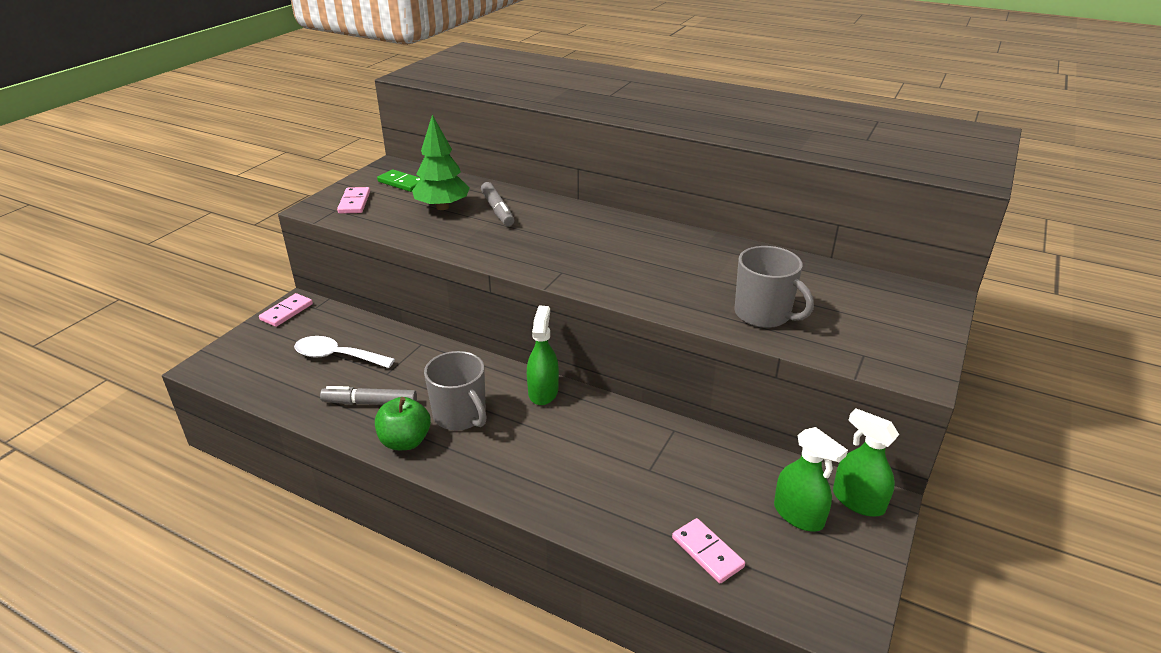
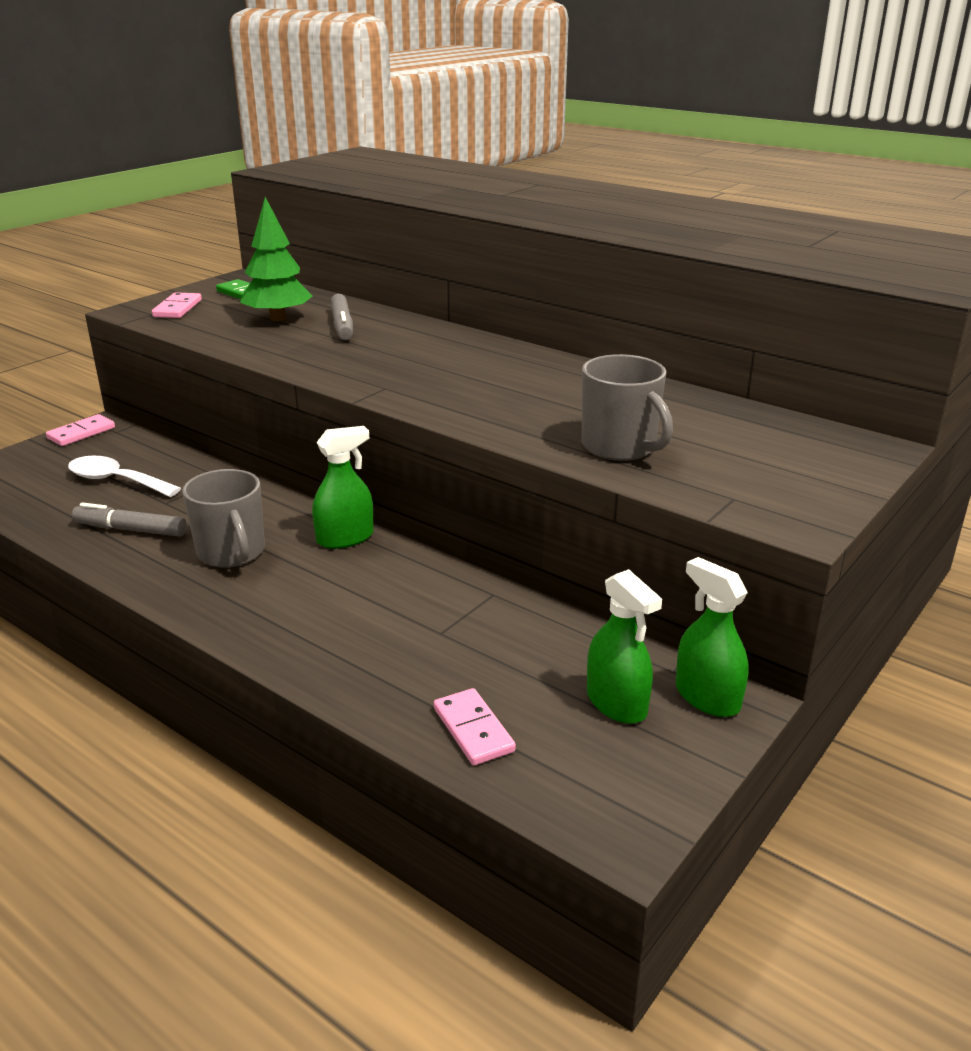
camera: 10 degrees right, 5 degrees down
green apple [375,397,431,450] -> none
green spray bottle [527,306,559,405] -> green spray bottle turned 45 degrees clockwise [312,426,373,549]

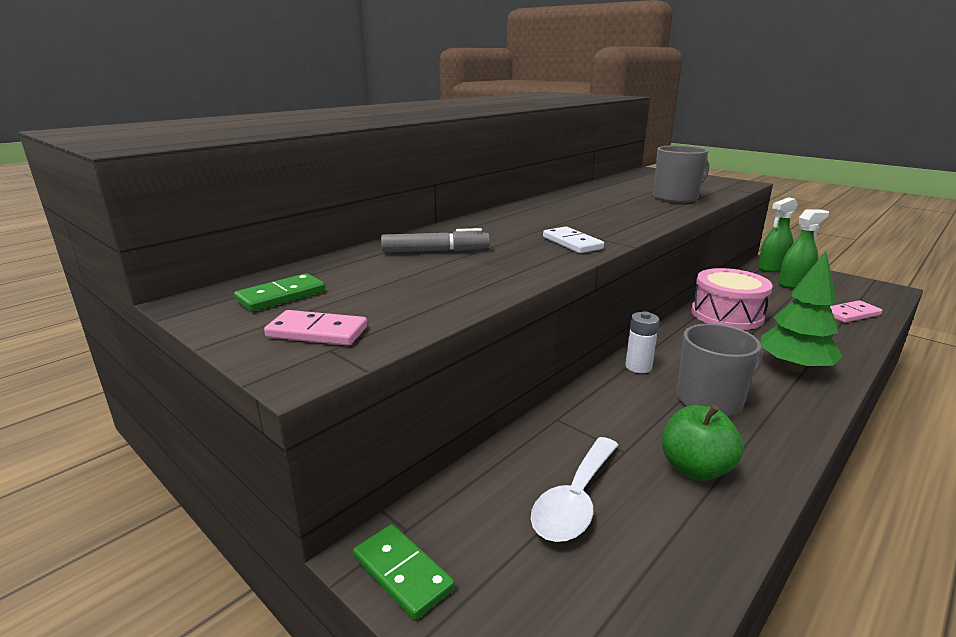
camera: 85 degrees left, 5 degrees down
pink domino [46,414,115,446] -> green domino [353,524,455,620]
grey marker [72,502,187,537] -> green apple [662,405,744,481]
green tree [240,197,312,321] -> green tree moved to [760,251,843,372]
green spray bottle [312,426,373,549] -> none
none -> white domino [543,227,604,253]
none -> white battery [625,311,659,373]
none -> pink drum [691,268,773,330]

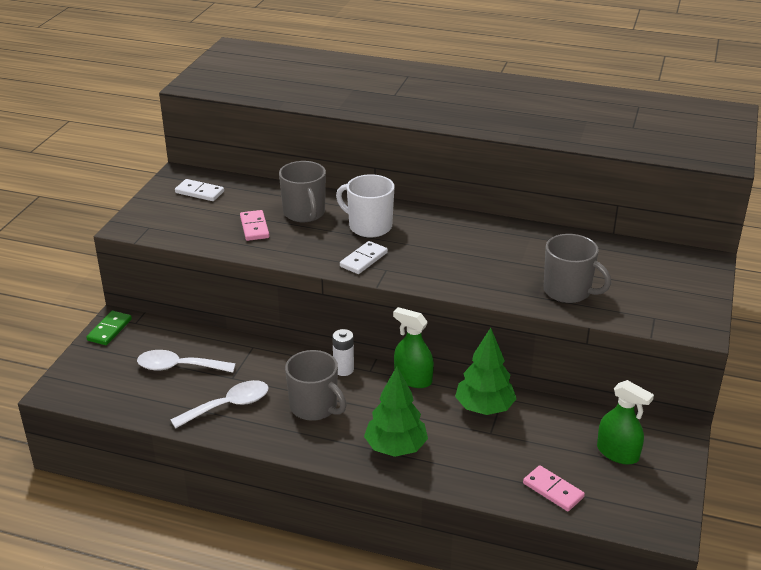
camera: 65 degrees right, 10 degrees up
green domino [234,273,325,312] -> white domino [175,179,224,201]
pink domino [264,310,367,346] -> pink domino moved to [240,210,269,241]
grey marker [381,228,490,253] -> grey mug [279,161,326,222]
green apple [662,405,744,481] -> white spoon [170,380,269,429]
pink drum [691,268,773,330] -> green tree [455,328,517,415]
green spray bottle [758,197,798,272] -> green spray bottle moved to [393,307,434,388]
none -> white mug [336,174,394,237]

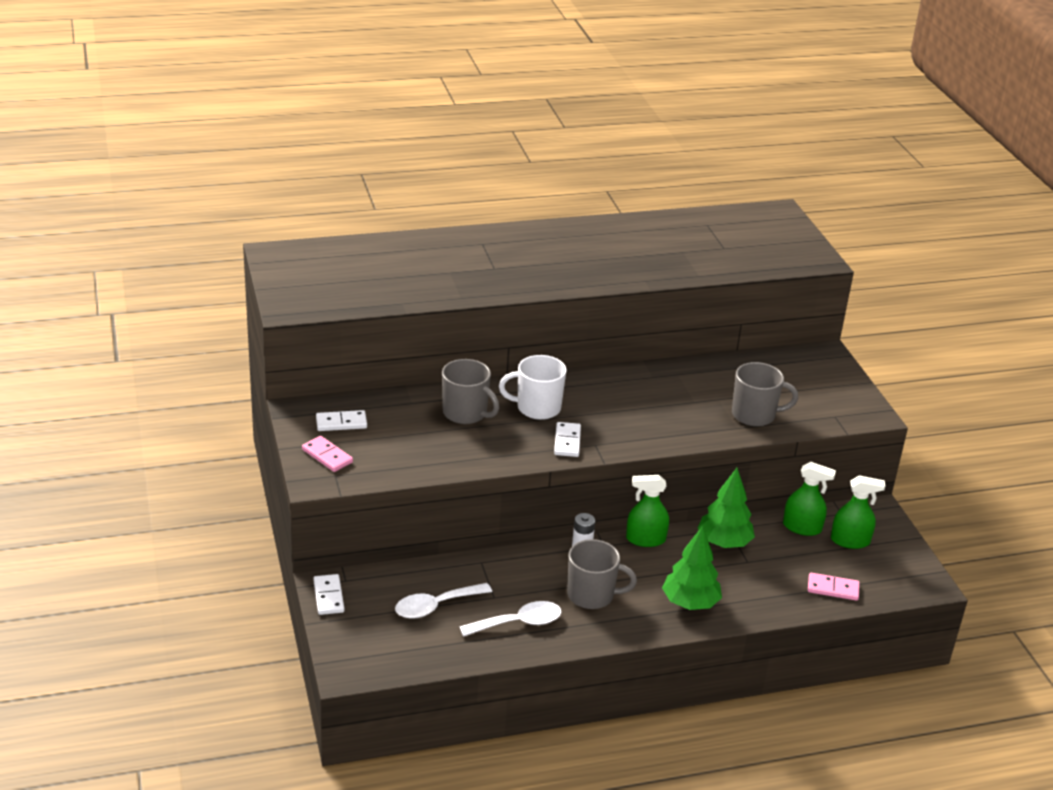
camera: 35 degrees left, 0 degrees up
green domino [86,311,132,345] -> white domino [313,574,344,615]
white spoon [170,380,269,429] -> white spoon turned 45 degrees clockwise [459,601,562,637]
pink domino [240,210,269,241] -> pink domino moved to [302,436,353,472]
none -> green spray bottle [783,462,836,536]

